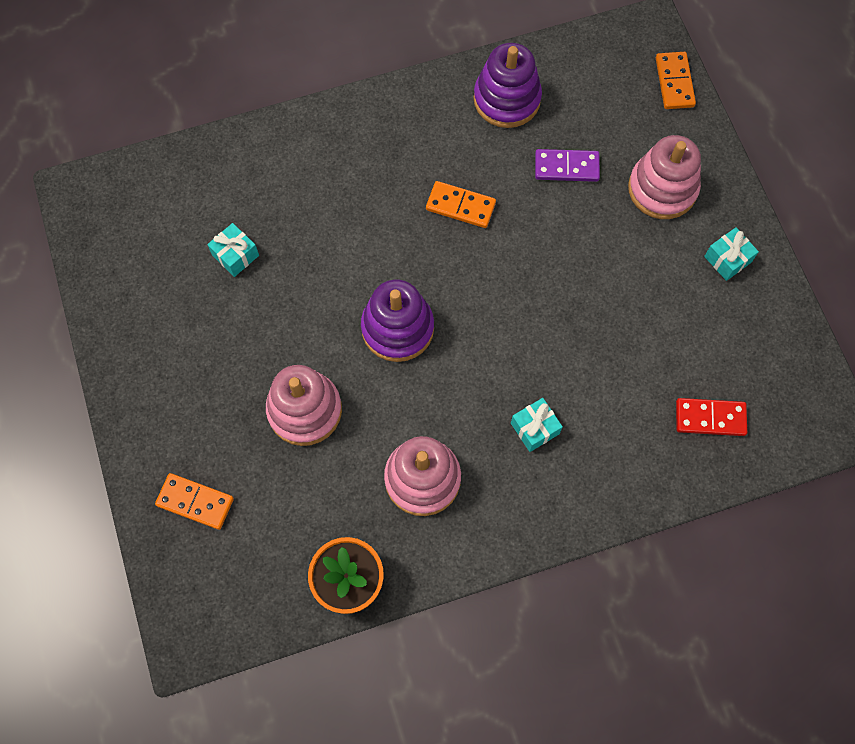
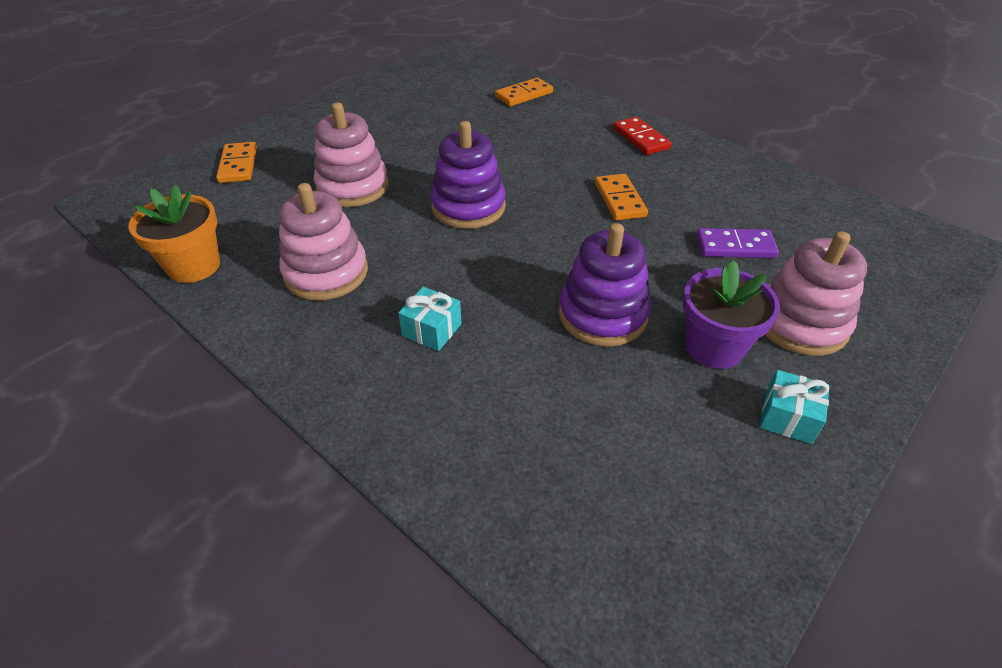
camera: 60 degrees right, 25 degrees down
turquoise gift [207,223,259,277] -> none
purple stacking toy [473,43,542,128] -> purple stacking toy moved to [559,223,651,347]
purple domino [535,149,600,182] -> purple domino turned 60 degrees counterclockwise [696,228,779,258]
orange domino [656,52,696,109] -> orange domino moved to [495,78,553,106]
red domino [676,398,747,436] -> red domino moved to [613,116,672,155]
none -> purple flower pot [683,260,780,369]

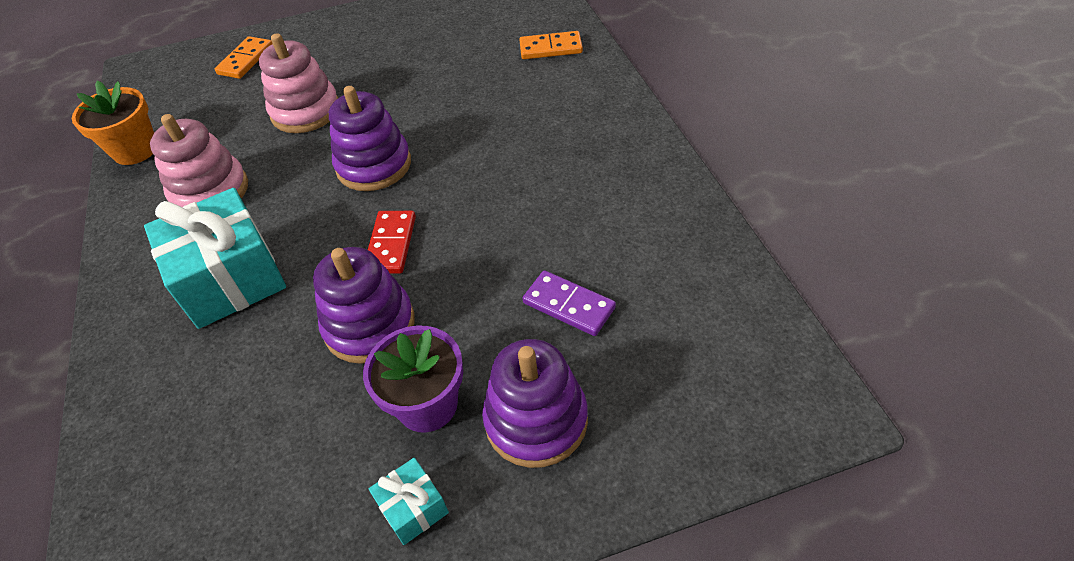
camera: 35 degrees right, 5 degrees up
turquoise gift [398,287,462,351] -> turquoise gift [144,188,286,329], size x2.20
orange domino [595,174,648,220] -> none
red domino [613,116,672,155] -> red domino moved to [368,211,416,274]
pink stacking toy [765,231,867,356] -> purple stacking toy [482,339,588,468]

